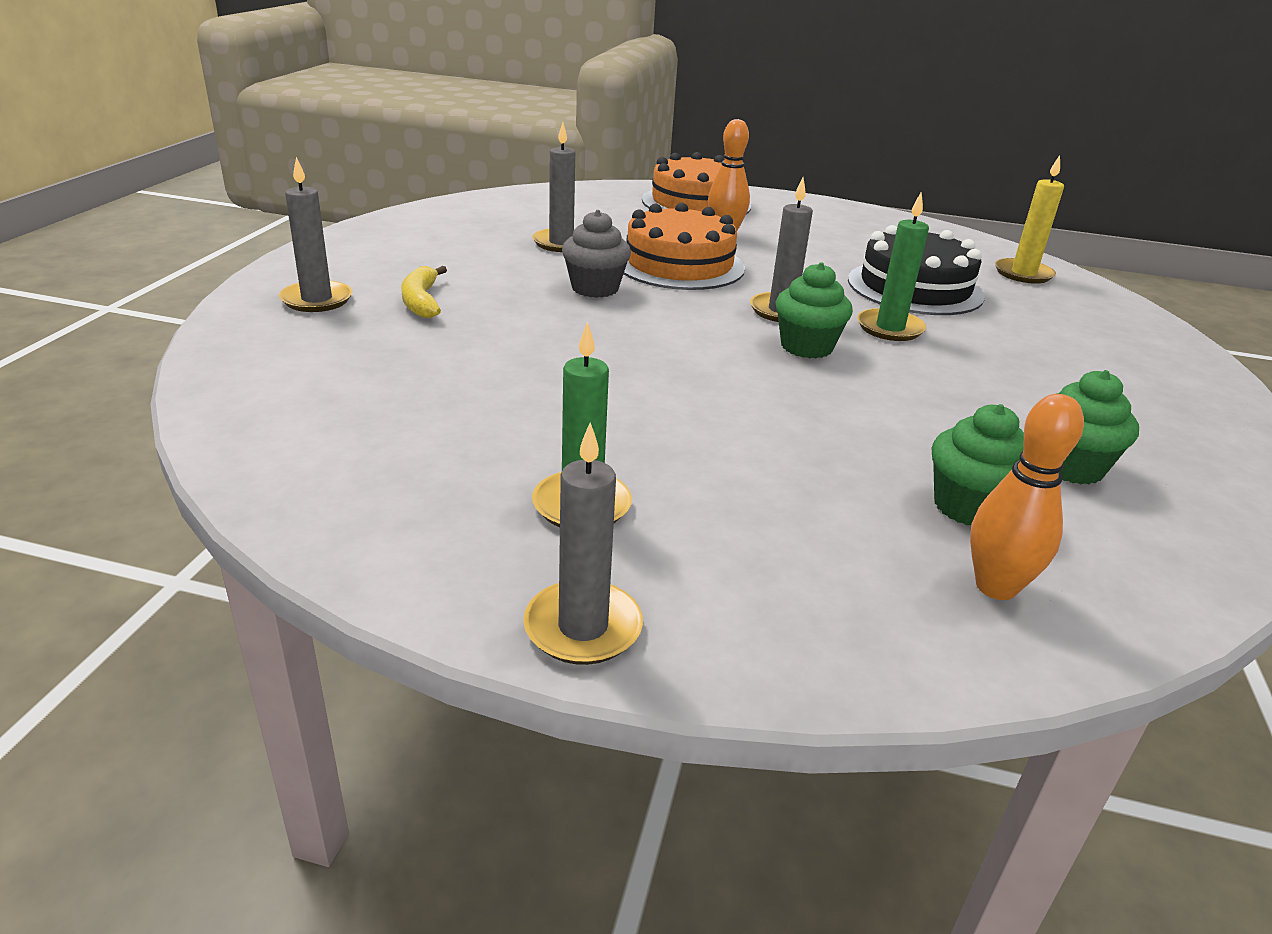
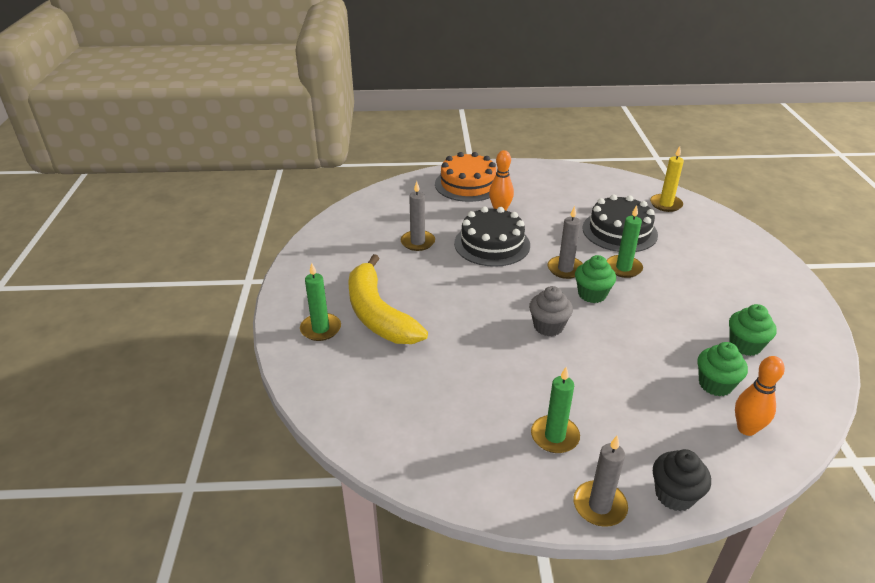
camera: 15 degrees left, 5 degrees up
grey candle [279,157,352,312] -> green candle [300,263,341,341]
yellow banana [401,266,447,318] -> yellow banana [348,254,428,344], size x2.16
grey cupcake [562,210,631,298] -> grey cupcake moved to [529,286,573,336]
orange cake [624,203,745,290] -> black cake [454,206,530,267]
none -> black cupcake [653,449,711,511]

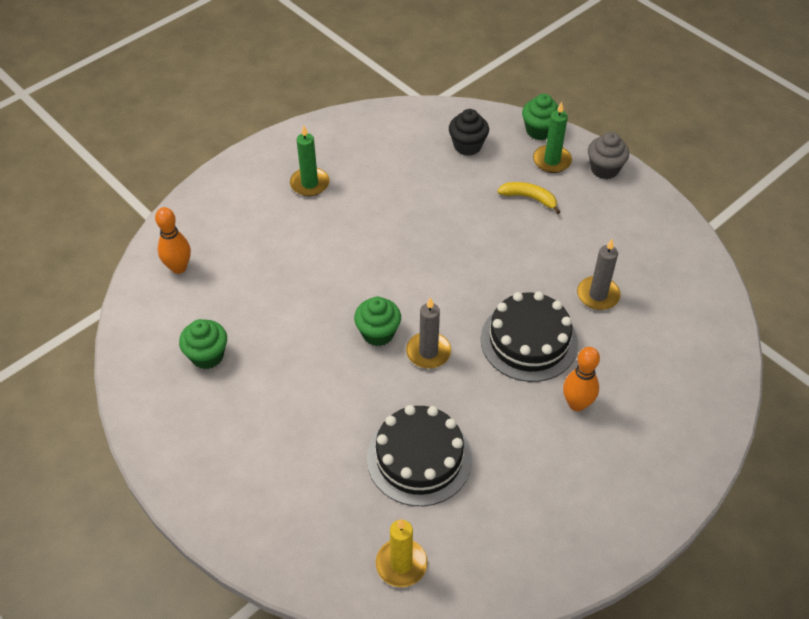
camera: 140 degrees right, 15 degrees up
yellow banana [348,254,428,344] -> yellow banana [497,182,560,214], size x0.46
orange cake [435,152,496,202] -> none
grey cupcake [529,286,573,336] -> grey cupcake moved to [588,132,629,179]
grey candle [573,436,628,527] -> none
green candle [607,205,643,278] -> none
black cupcake [653,449,711,511] -> black cupcake moved to [449,109,489,156]
green cupcake [697,342,748,396] -> green cupcake moved to [522,94,559,140]

